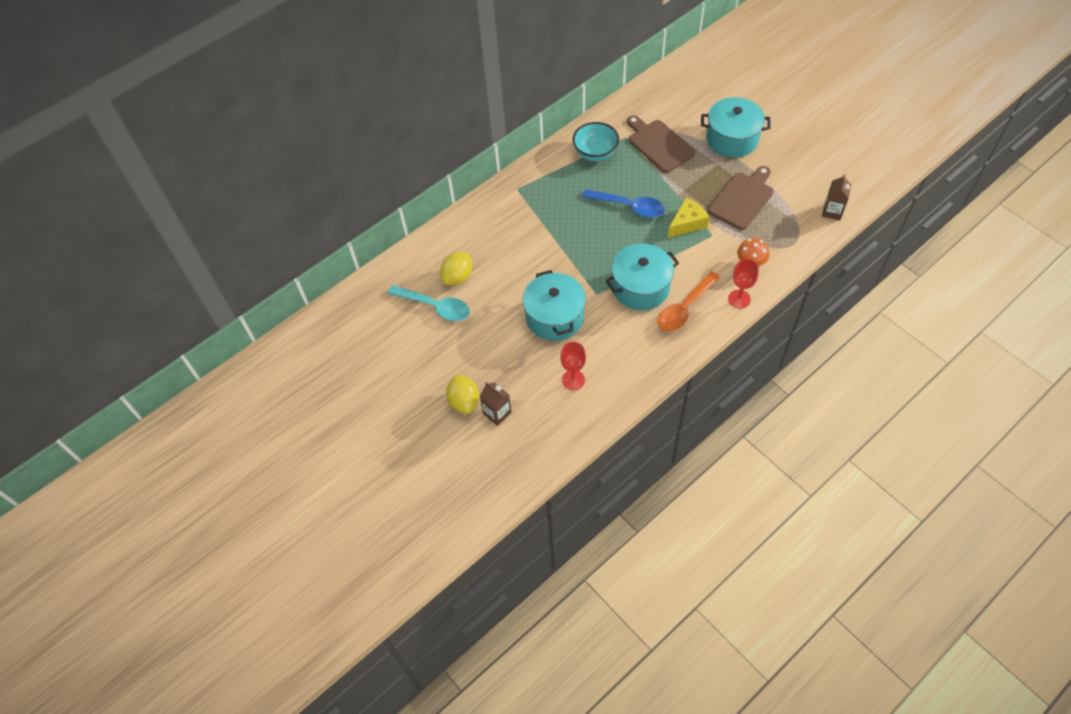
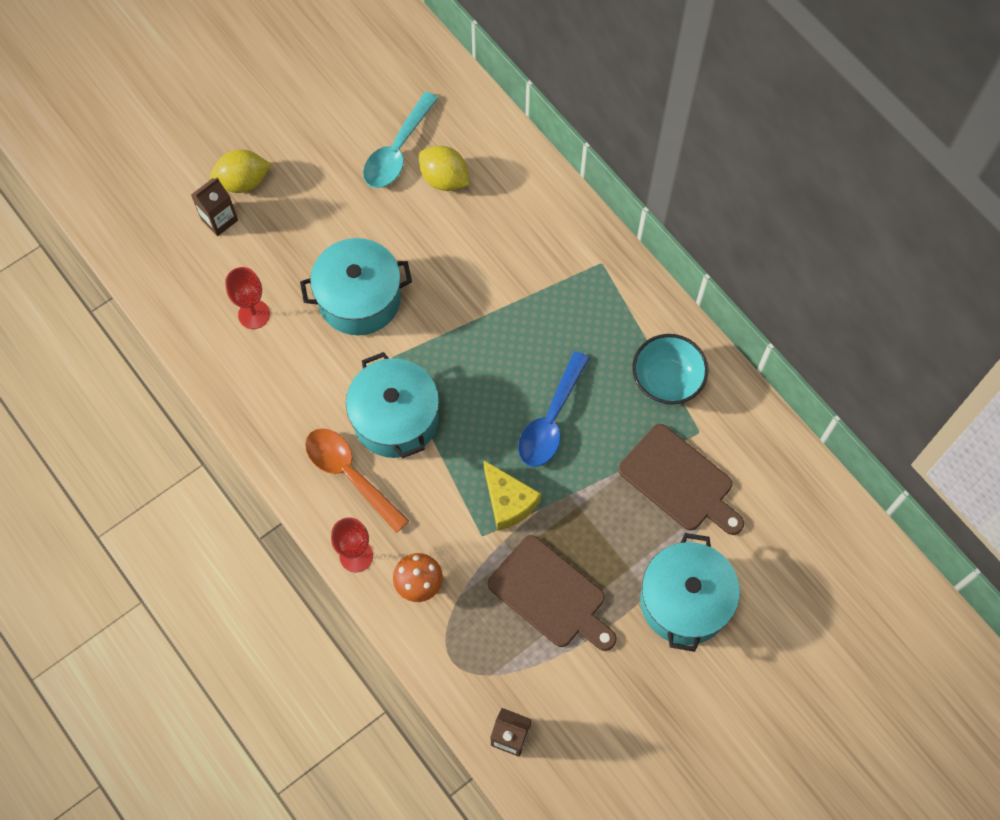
camera: 90 degrees right, 10 degrees up
brown cutting board [627,115,696,173] -> brown cutting board turned 75 degrees clockwise [618,424,744,535]

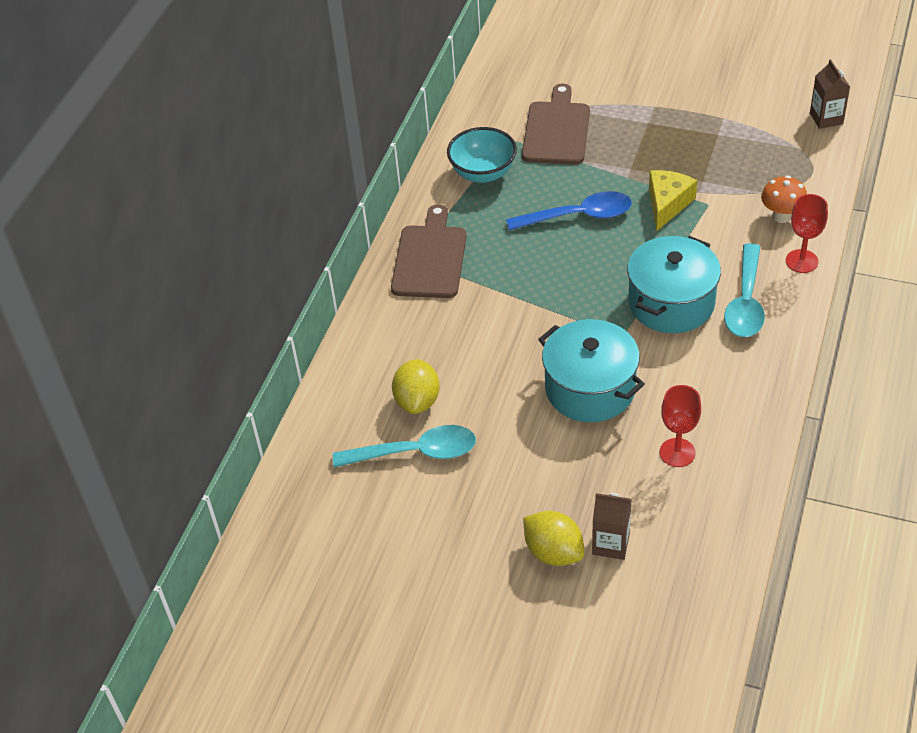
camera: 120 degrees left, 20 degrees down
orange spoon [305,428,409,533] -> turquoise spoon [724,243,765,337]
brown cutting board [488,535,617,651] -> brown cutting board moved to [391,204,467,298]
turquoise pot [640,533,740,652] -> none

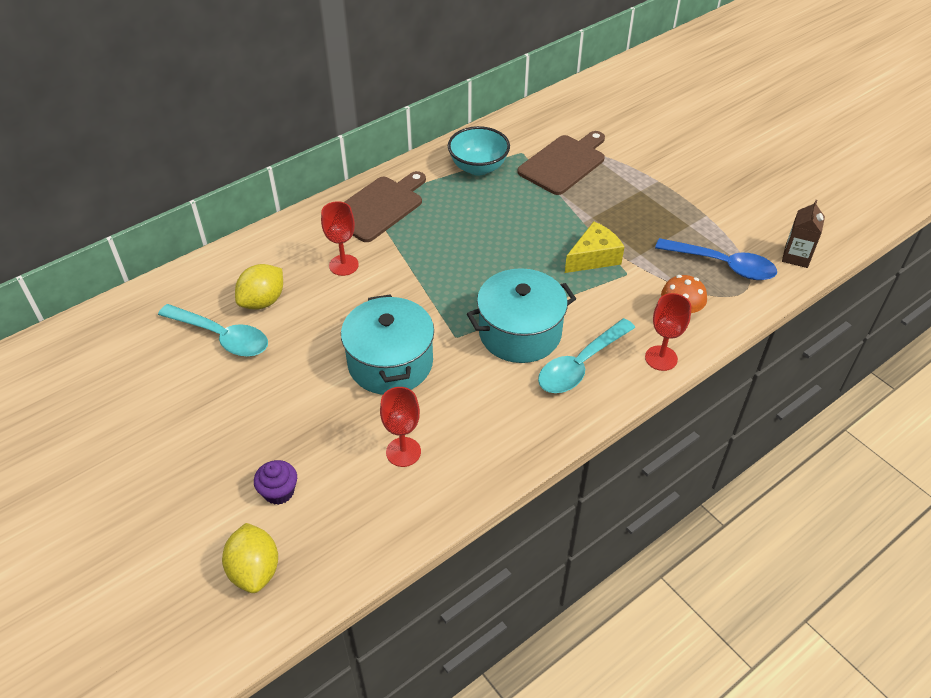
camera: 30 degrees right, 0 degrees up
blue spoon [506,191,632,231] -> blue spoon moved to [655,238,777,280]
yellow lemon [523,511,584,566] -> yellow lemon moved to [222,523,278,593]
brown carton [592,493,632,560] -> purple cupcake [254,460,297,505]
none -> red goblet [321,201,359,276]

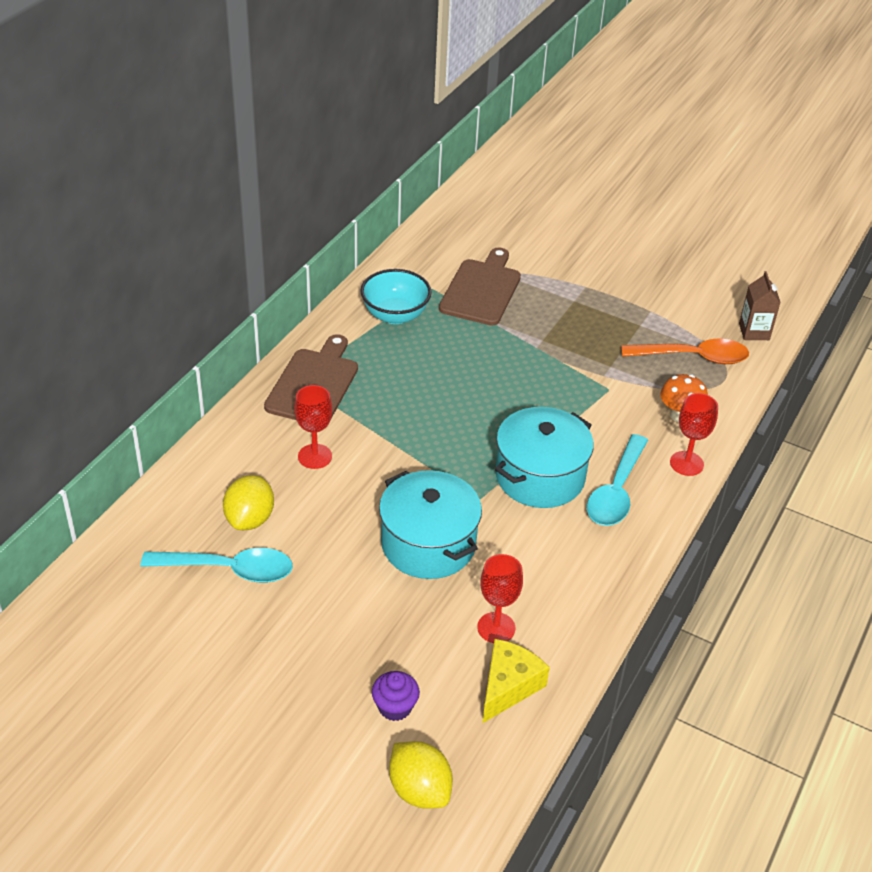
camera: 25 degrees left, 5 degrees down
yellow cheese [565,221,624,273] -> yellow cheese moved to [483,639,550,723]
blue spoon [655,238,777,280] -> orange spoon [621,339,749,364]

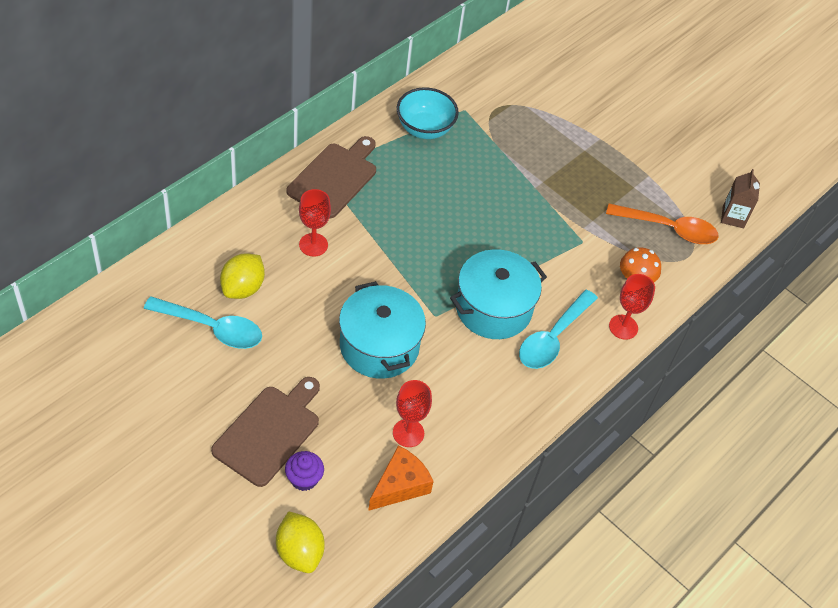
camera: 10 degrees right, 10 degrees up
brown cutting board [439,247,521,326] -> brown cutting board moved to [211,377,320,487]
yellow cheese [483,639,550,723] -> orange cheese [368,445,434,511]

